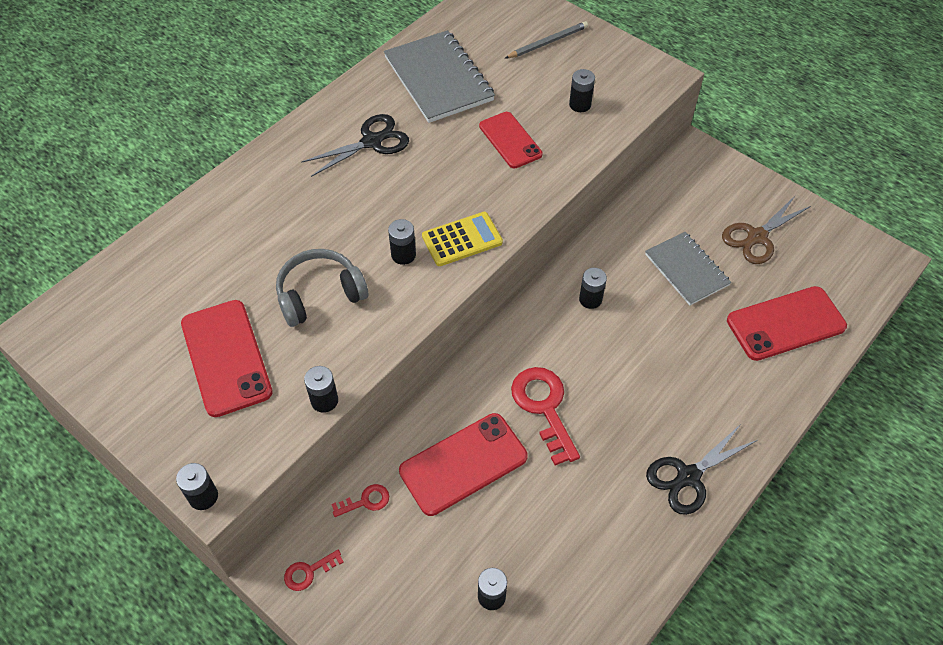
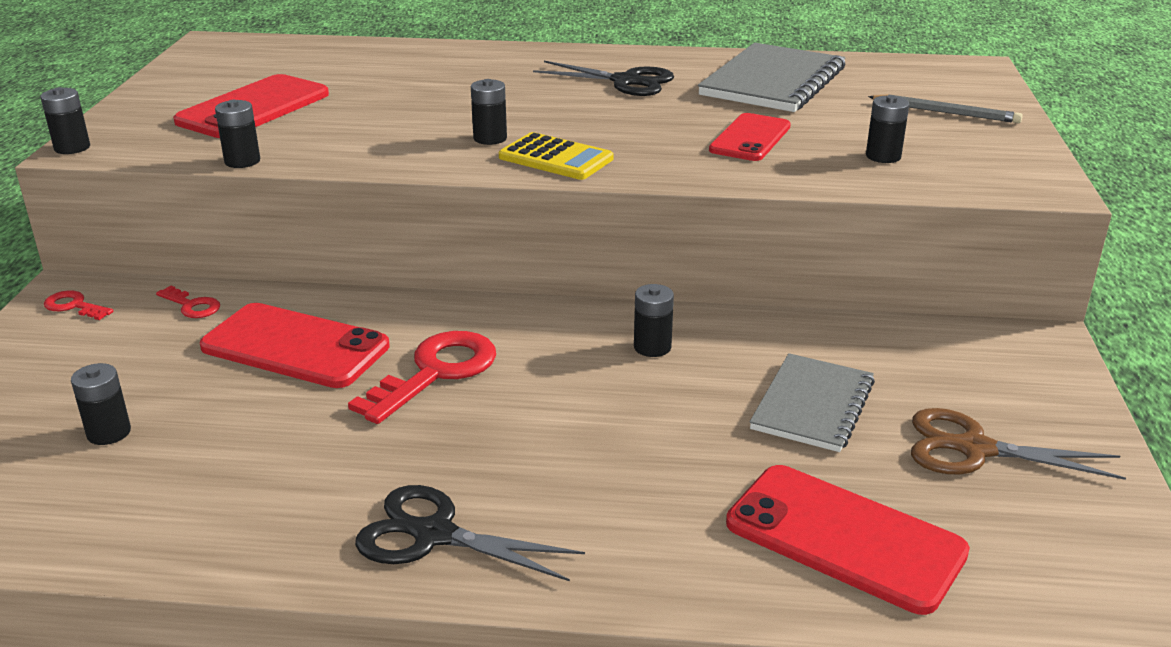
camera: 55 degrees right, 25 degrees down
grey headphones [276,249,368,327] -> none

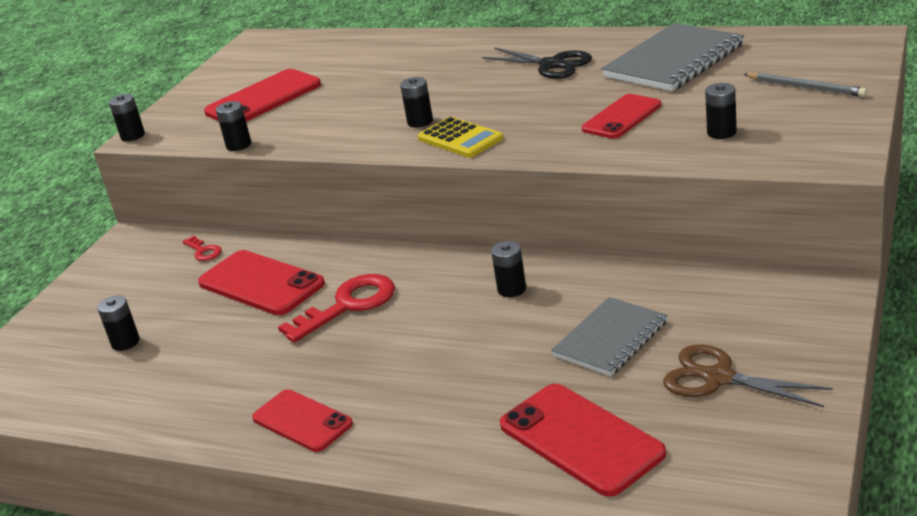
camera: 20 degrees right, 0 degrees up
red key [44,290,114,320] -> none
black scissors [355,485,585,581] -> red phone [252,389,353,452]

